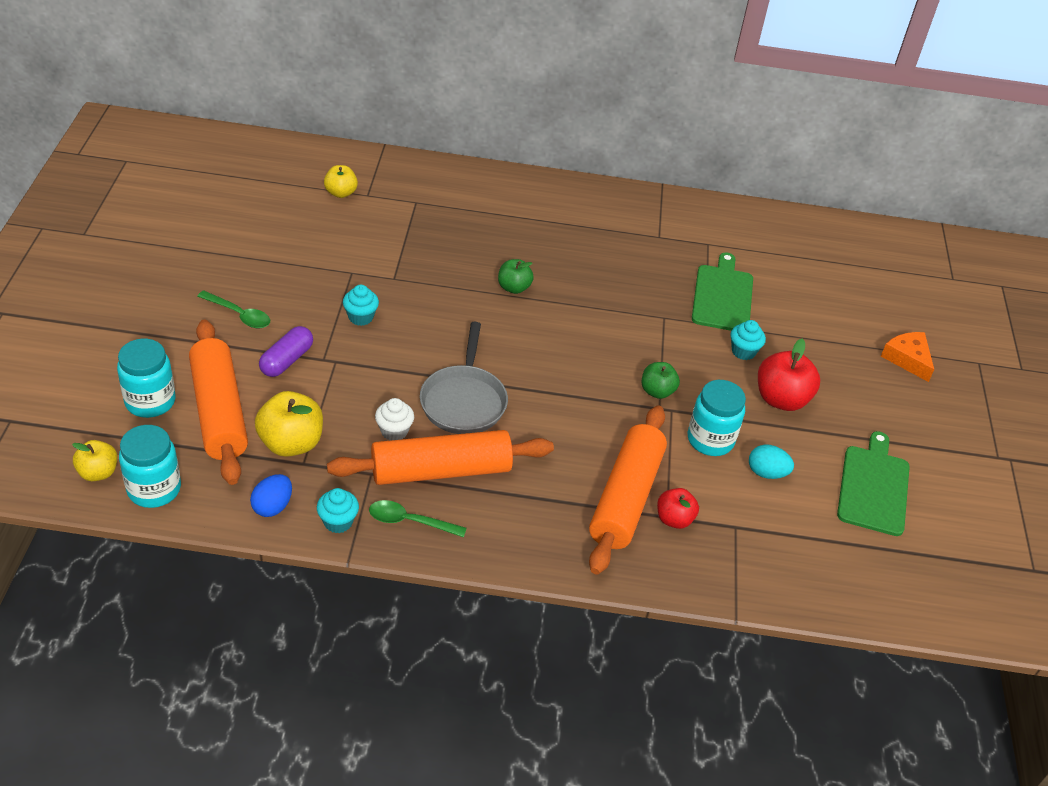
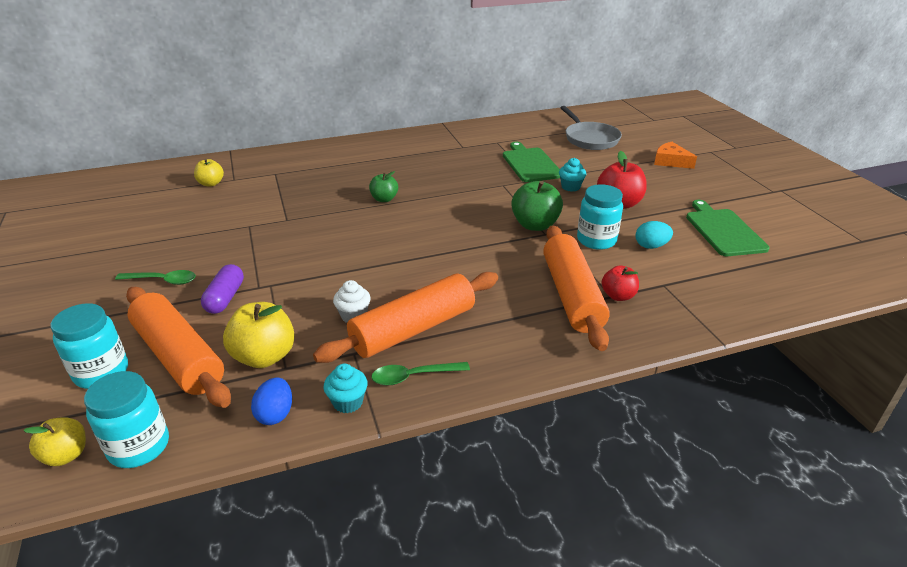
camera: 20 degrees left, 10 degrees down
turquoise cupcake [343,285,379,326] -> none
grey pan [420,321,508,434] -> grey pan moved to [560,106,622,150]
green apple [642,362,680,399] -> green apple [511,181,563,231], size x1.63

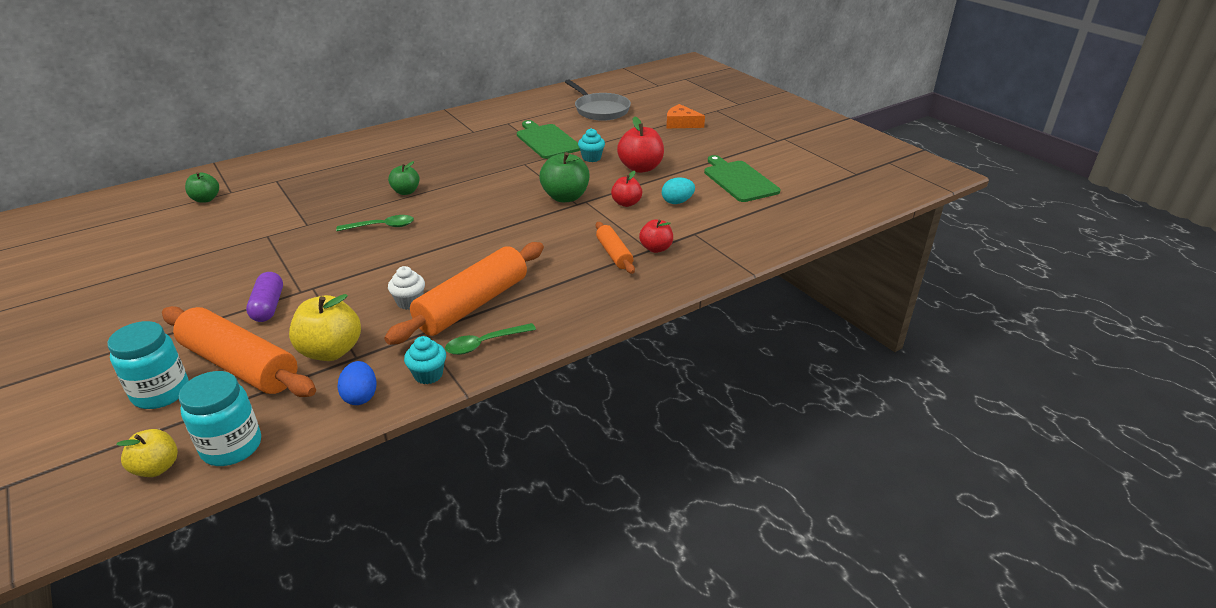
camera: 15 degrees left, 0 degrees up
green spoon [115,270,196,285] -> green spoon moved to [336,215,414,231]
yellow apple [194,159,224,187] -> green apple [185,172,219,203]
orange rolling pin [543,225,610,351] -> orange rolling pin [596,222,635,274], size x0.52
turquoise jar [577,184,623,250] -> red apple [611,171,642,207]

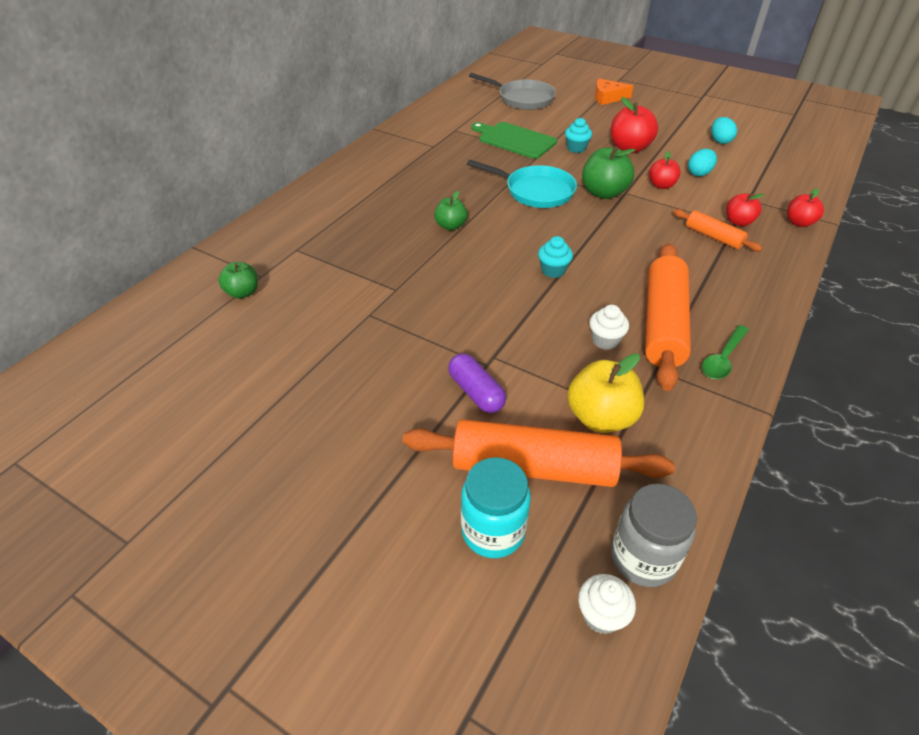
camera: 25 degrees left, 10 degrees up
yellow apple [116,429,178,477] -> white cupcake [578,574,636,634]
turquoise jar [179,371,261,466] -> grey jar [611,484,697,587]
green spoon [336,215,414,231] -> none
blue egg [337,361,377,405] -> none
turquoise cupcake [404,336,446,384] -> turquoise cupcake moved to [538,236,573,278]
green cutting board [704,155,780,202] -> turquoise egg [711,117,737,144]
none -> turquoise pan [467,160,577,208]
none -> red apple [787,188,824,227]

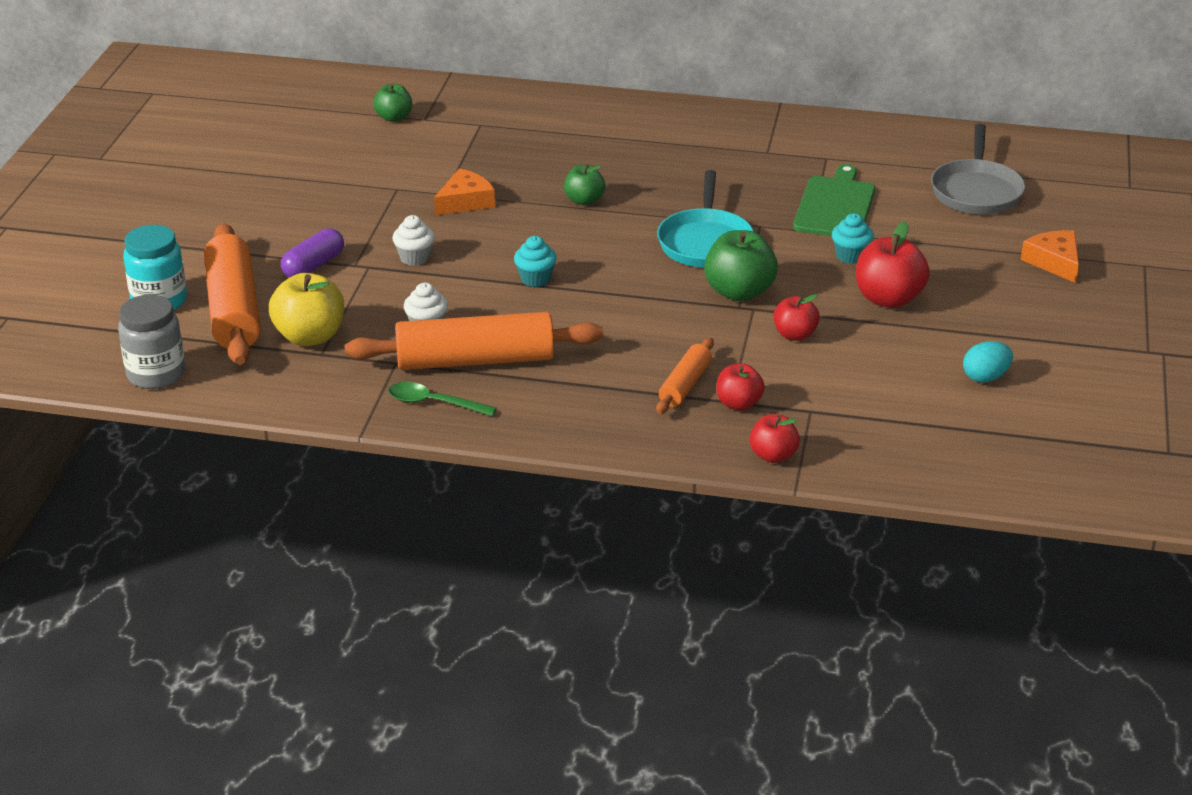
camera: 70 degrees right, 10 degrees down
white cupcake [578,574,636,634] -> white cupcake moved to [392,215,435,266]
turquoise egg [688,149,717,176] -> none
none -> orange cheese [434,168,495,215]

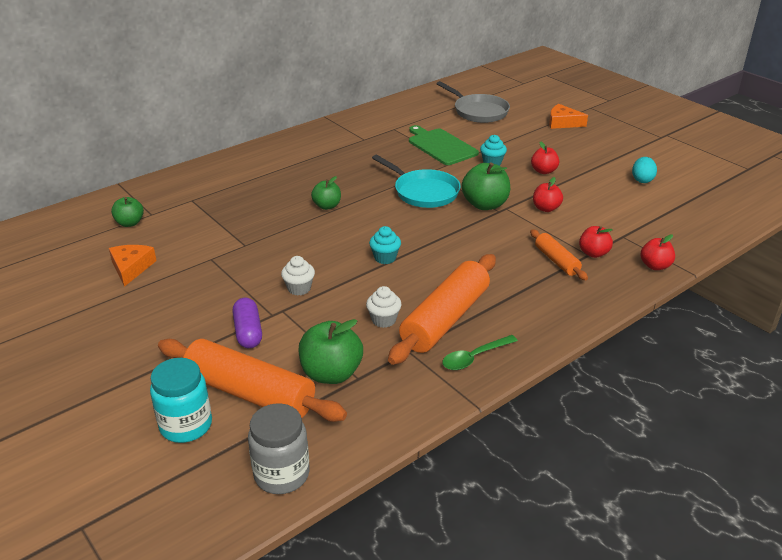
camera: 50 degrees left, 0 degrees up
yellow apple [269,273,344,346] -> green apple [298,319,363,384]
orange cheese [434,168,495,215] -> orange cheese moved to [109,245,157,287]
red apple [856,221,930,308] -> red apple [531,141,559,174], size x0.61

